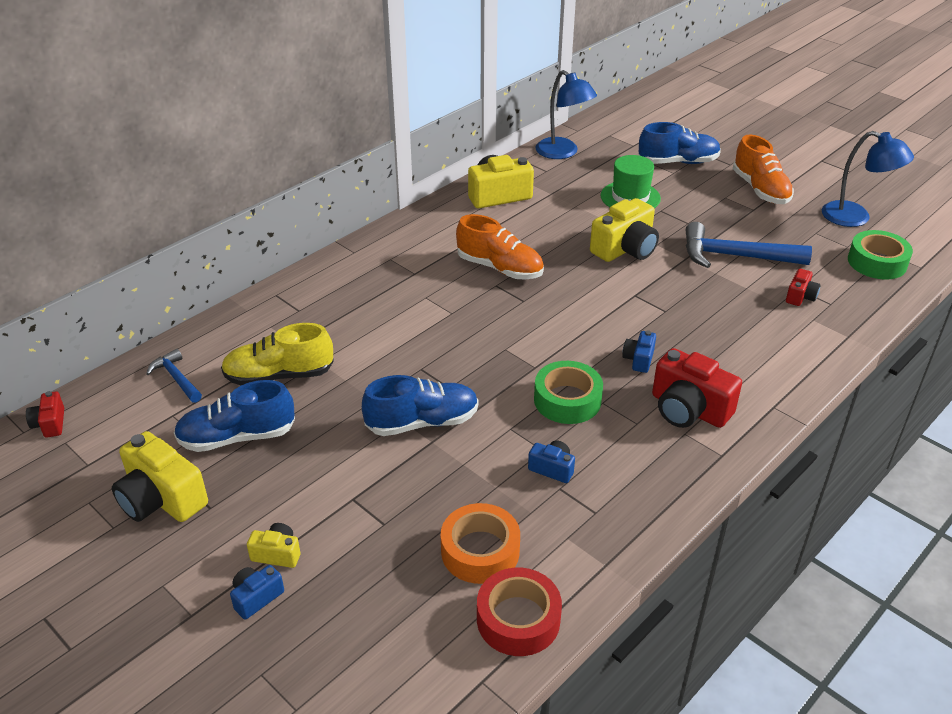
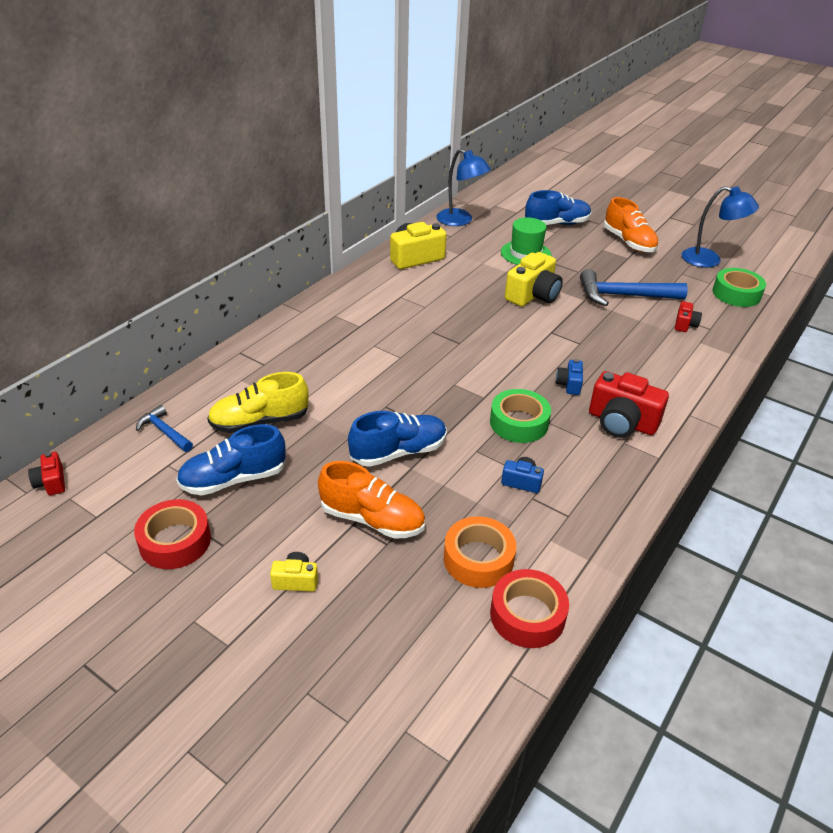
camera: 10 degrees left, 0 degrees up
yellow camera [112,431,208,522] -> red tape [134,499,211,569]
blue camera [230,565,284,619] -> none
orange shoe [456,214,544,279] -> orange shoe moved to [318,461,425,539]

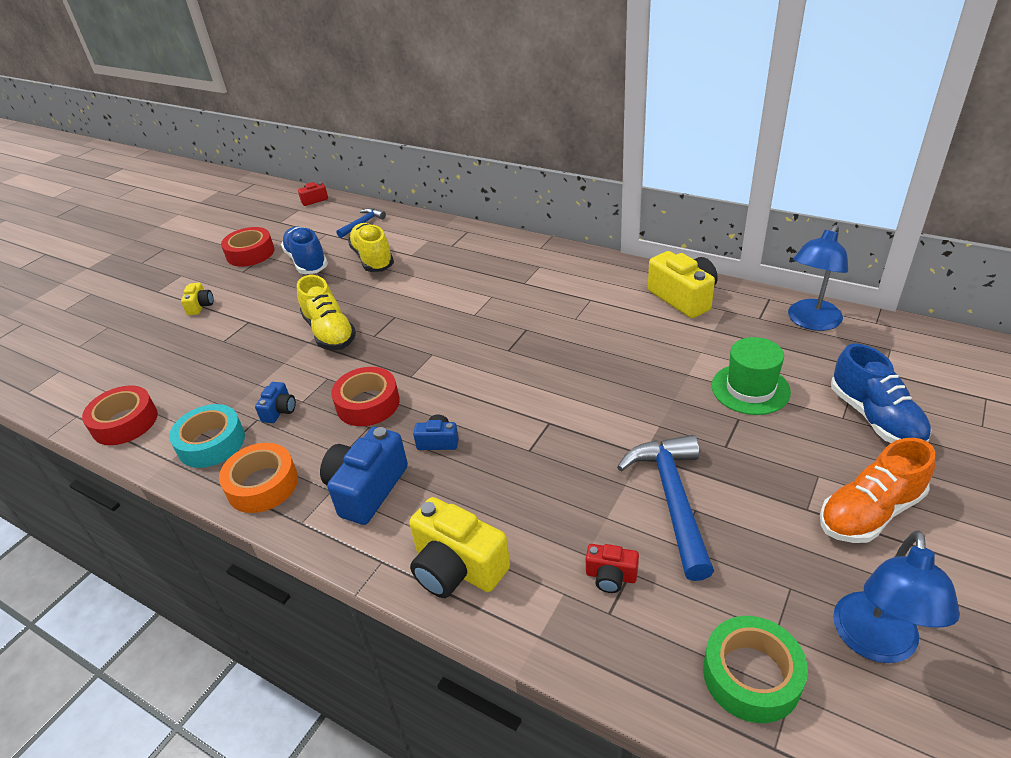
camera: 90 degrees right, 0 degrees up
orange shoe [318,461,425,539] -> none
blue shoe [348,411,447,467] -> yellow shoe [297,275,356,350]
orange tape [444,516,516,588] -> orange tape moved to [219,443,298,513]
green tape [490,389,551,443] -> red tape [331,367,400,426]
yellow camera [505,252,563,307] -> yellow camera moved to [409,497,510,598]
red camera [589,371,669,438] -> blue camera [320,427,408,525]
none -> turquoise tape [169,404,245,468]

